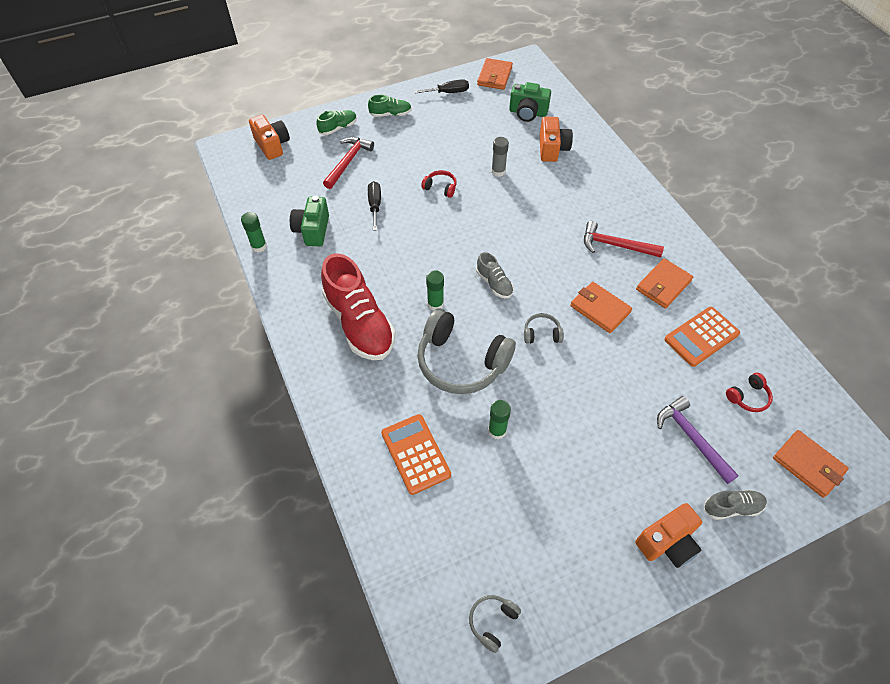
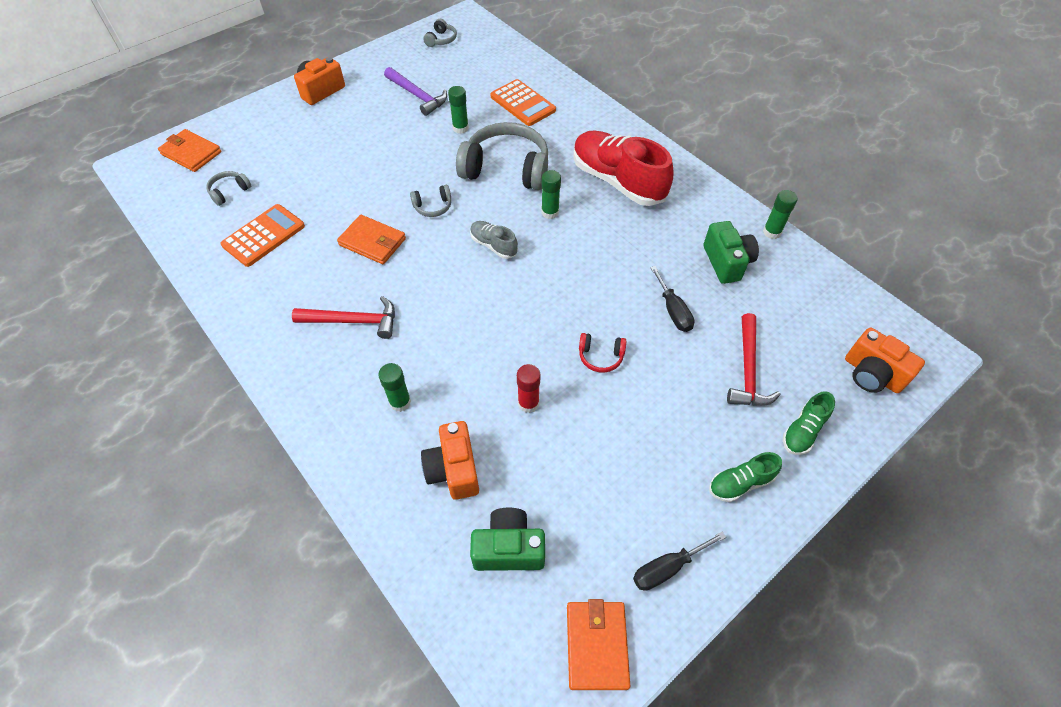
camera: 165 degrees right, 0 degrees up
grey glue stick [491,137,509,177] -> red glue stick [517,364,540,413]
orange wallet [636,258,693,308] -> none
purple hammer [657,396,739,484] -> purple hammer moved to [384,67,447,116]
grey shoe [704,490,767,520] -> none
red headphones [726,373,773,412] -> grey headphones [206,171,251,206]
none -> green glue stick [378,363,411,412]

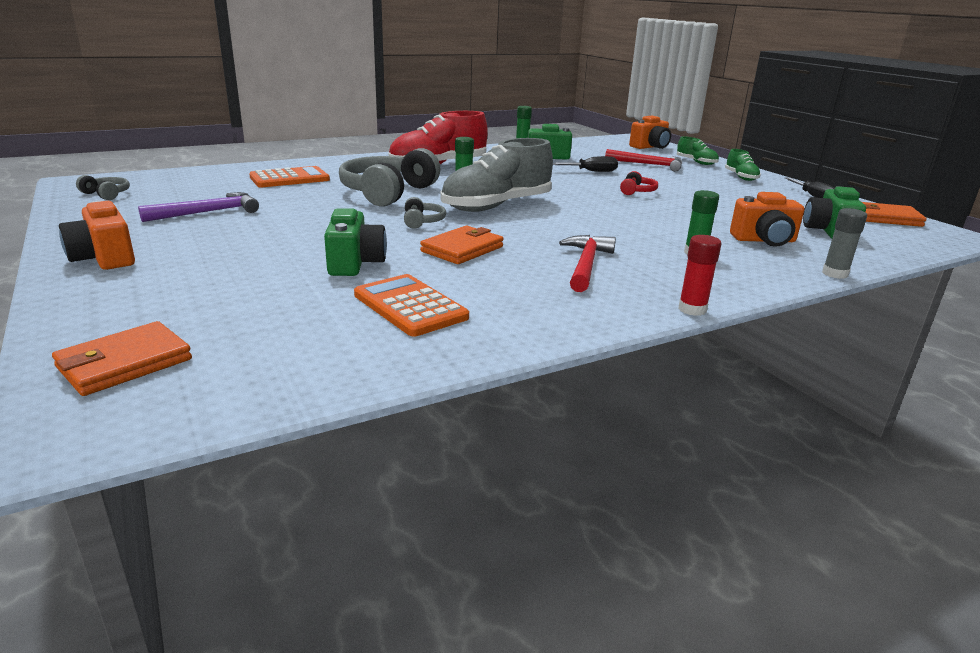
camera: 80 degrees left, 30 degrees down
grey headphones [206,171,251,206] -> none
green glue stick [448,86,469,134] -> none
grey shoe [470,221,518,259] -> grey shoe [440,138,553,212], size x2.11
red glue stick [517,364,540,413] -> red glue stick moved to [678,235,721,316]
none -> green camera [324,208,387,276]
none -> grey glue stick [822,208,867,279]

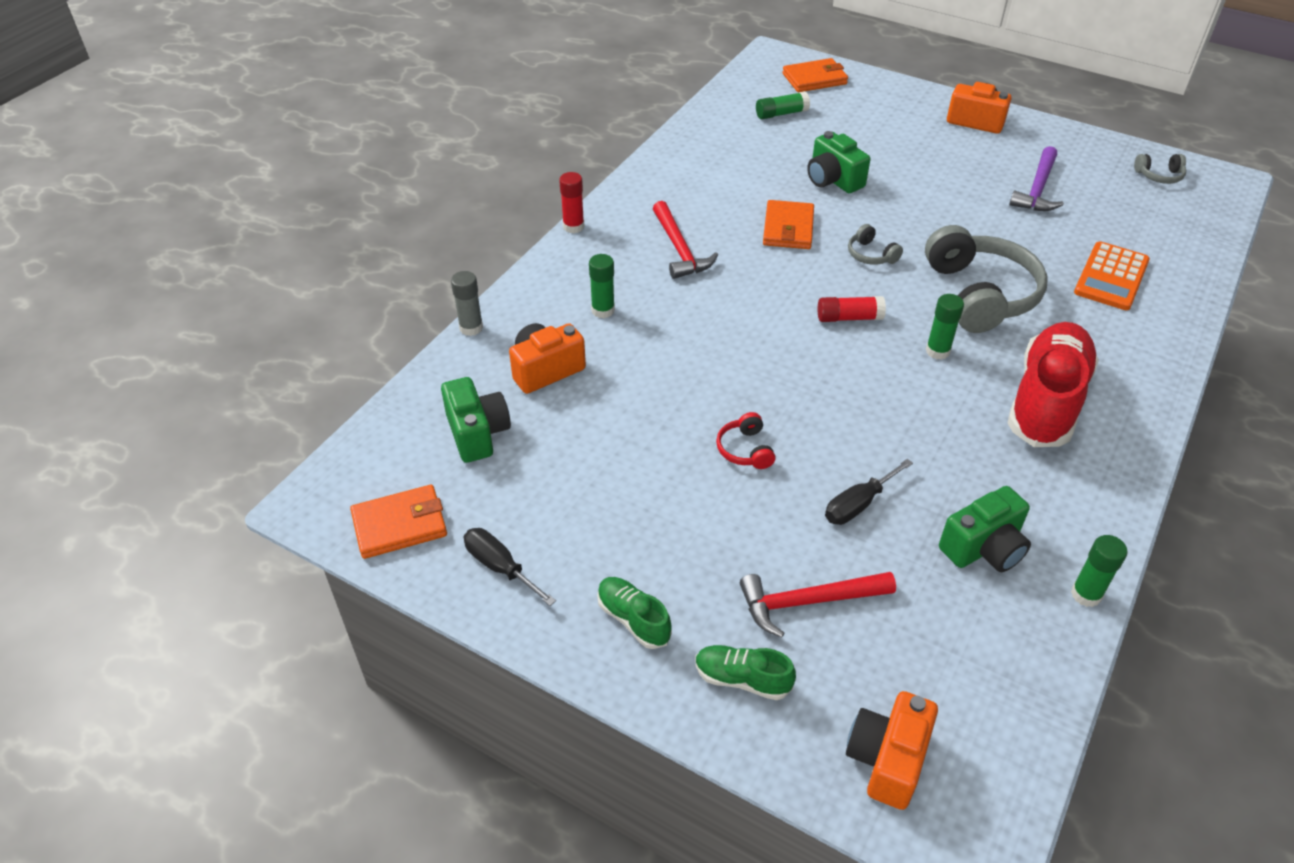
camera: 150 degrees right, 20 degrees up
orange wallet [52,321,192,396] -> orange wallet turned 60 degrees clockwise [782,58,848,92]
orange calculator [354,274,469,336] -> none
grey shoe [440,138,553,212] -> red glue stick [817,296,886,322]
none -> green glue stick [756,91,810,119]

